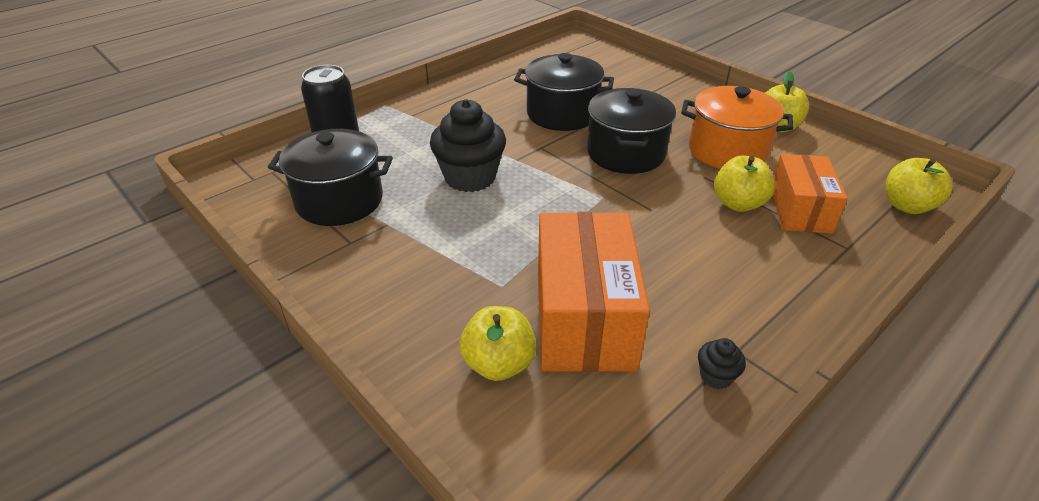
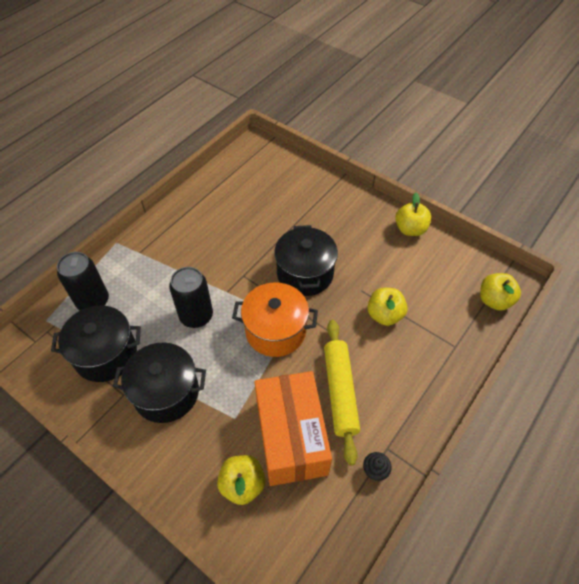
camera: 10 degrees left, 15 degrees up
black cupcake [430,99,506,192] -> black can [169,267,213,328]
black pot [514,53,614,131] -> black pot moved to [113,343,206,423]
orange pot [681,86,793,169] -> orange pot moved to [232,283,318,357]
orange box [772,154,848,234] -> none
none -> yellow rolling pin [324,320,360,465]

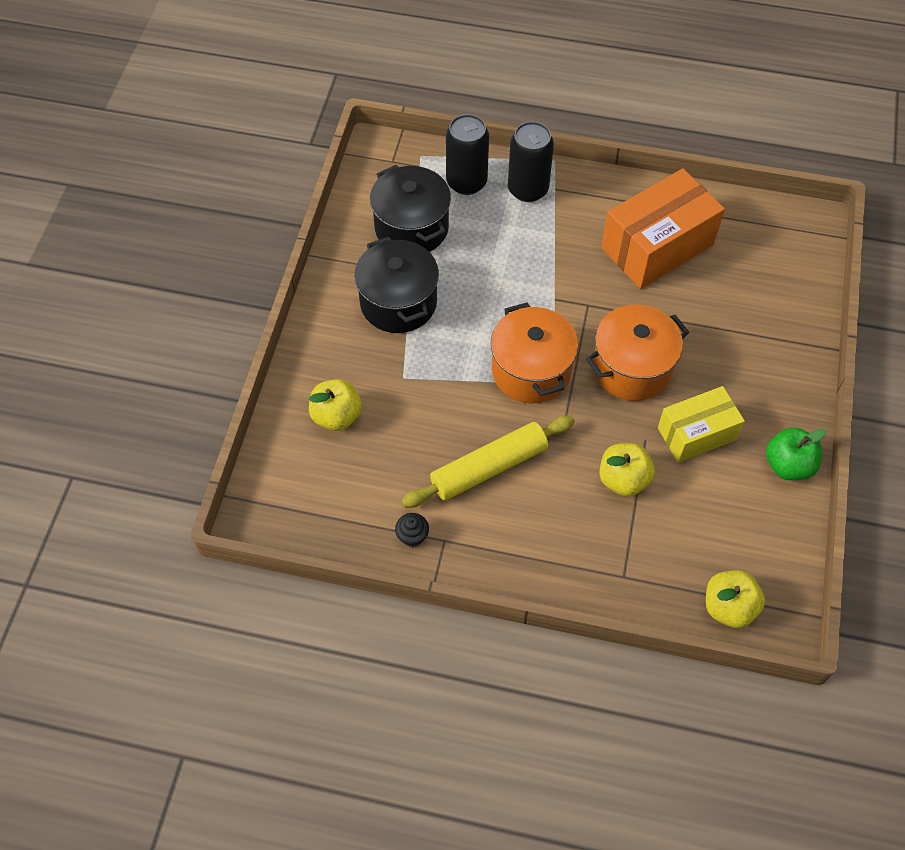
camera: 65 degrees right, 5 degrees up
black can [169,267,213,328] -> black can moved to [508,121,554,202]
orange box [255,371,332,486] -> orange box moved to [601,168,725,289]
black pot [274,225,338,296] -> orange pot [586,305,689,401]
yellow apple [395,192,431,236] -> green apple [766,427,826,480]
none -> yellow box [658,386,745,463]

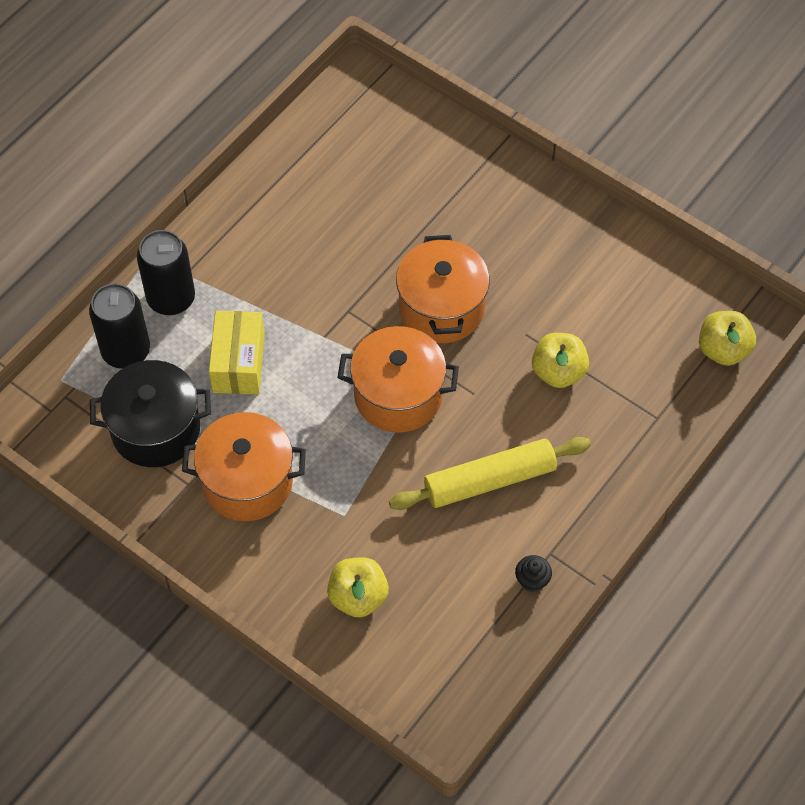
camera: 65 degrees left, 0 degrees up
black pot [354,237,439,333] -> orange pot [182,412,306,521]
yellow rolling pin [401,416,575,508] -> yellow rolling pin turned 75 degrees clockwise [389,437,591,510]
orange box [601,168,725,289] -> none
yellow box [658,386,745,463] -> yellow box moved to [209,311,265,394]
green apple [766,427,826,480] -> none

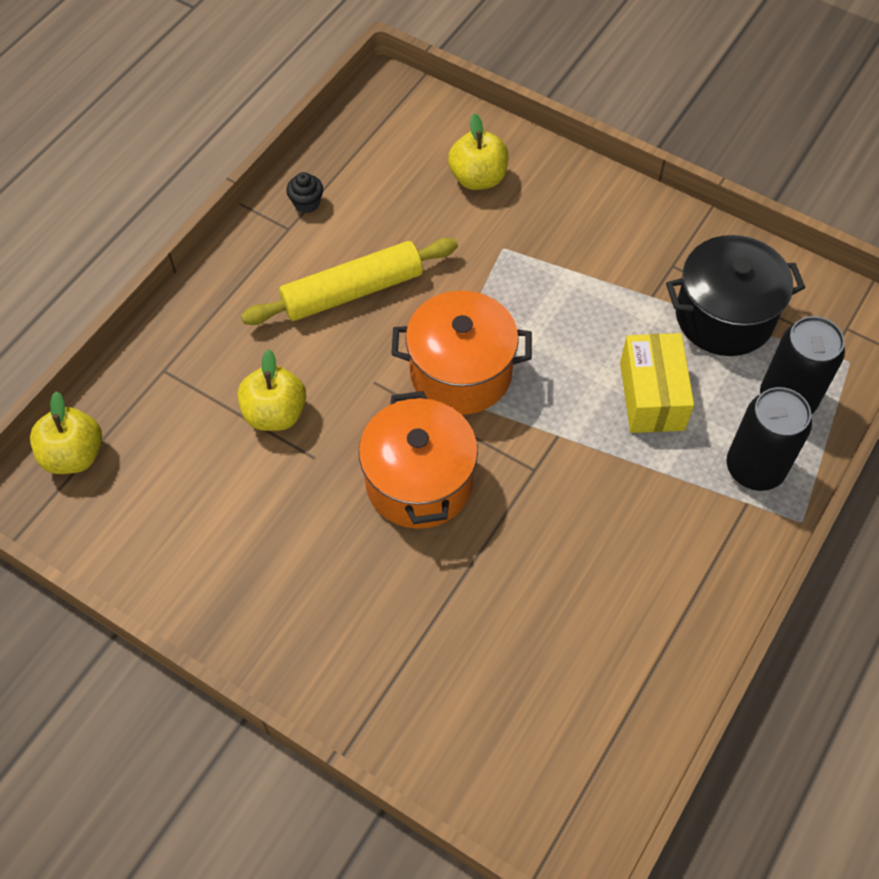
camera: 175 degrees right, 0 degrees up
orange pot [182,412,306,521] -> none

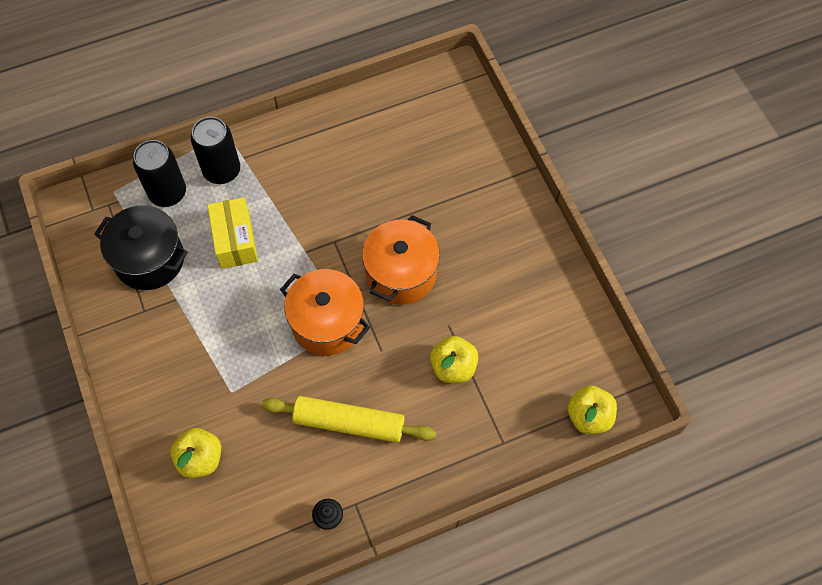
camera: 145 degrees left, 5 degrees up
yellow box [620,333,694,433] -> yellow box turned 45 degrees counterclockwise [207,197,258,269]

